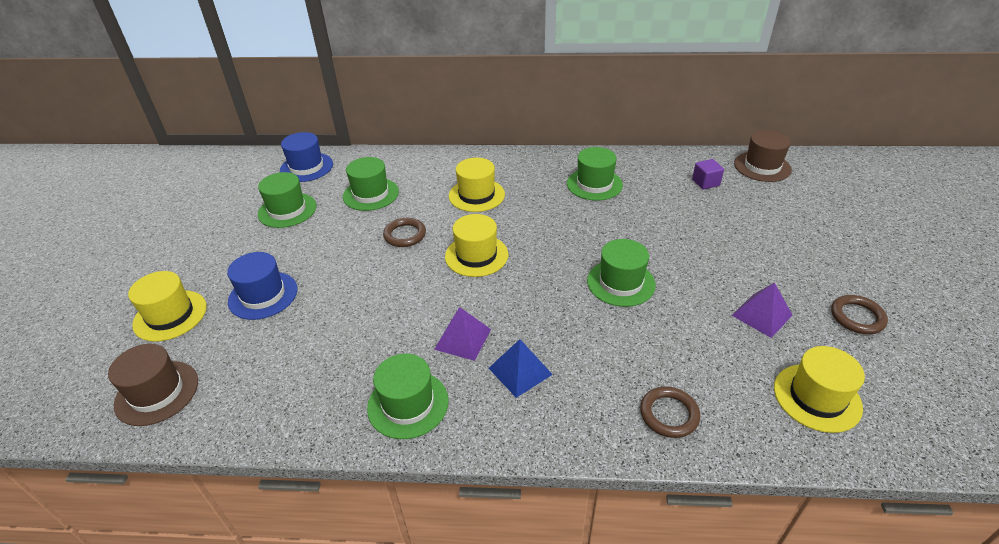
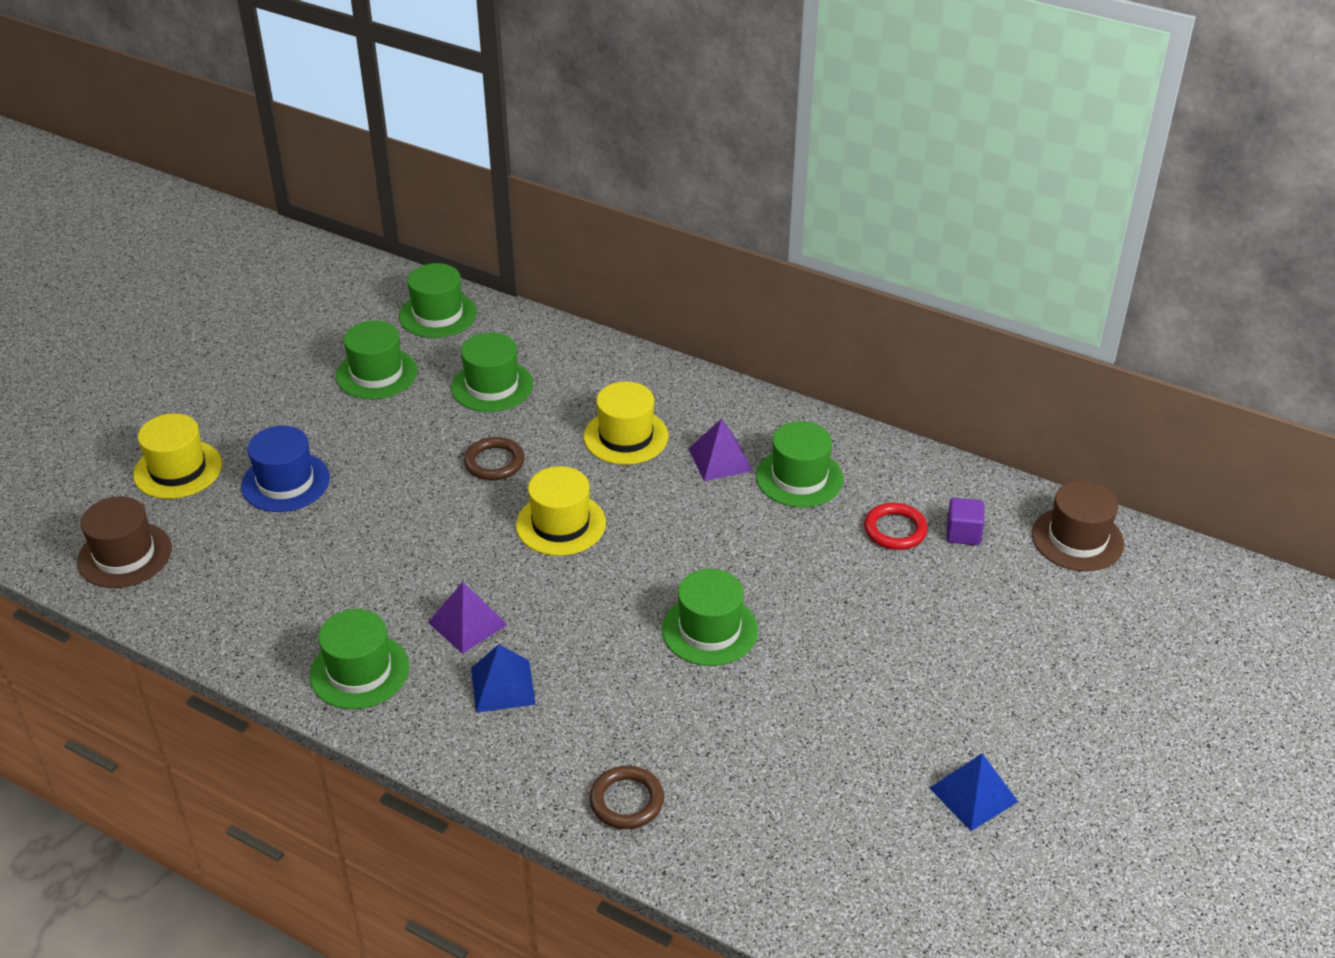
camera: 25 degrees right, 0 degrees up
blue hat [280,132,333,182] -> green hat [399,263,477,338]
purple pyramid [732,282,793,338] -> purple pyramid moved to [689,418,753,481]
yellow hat [774,346,865,433] -> none
brown ring [831,295,888,334] -> blue pyramid [929,753,1018,831]
none -> red ring [864,503,928,550]

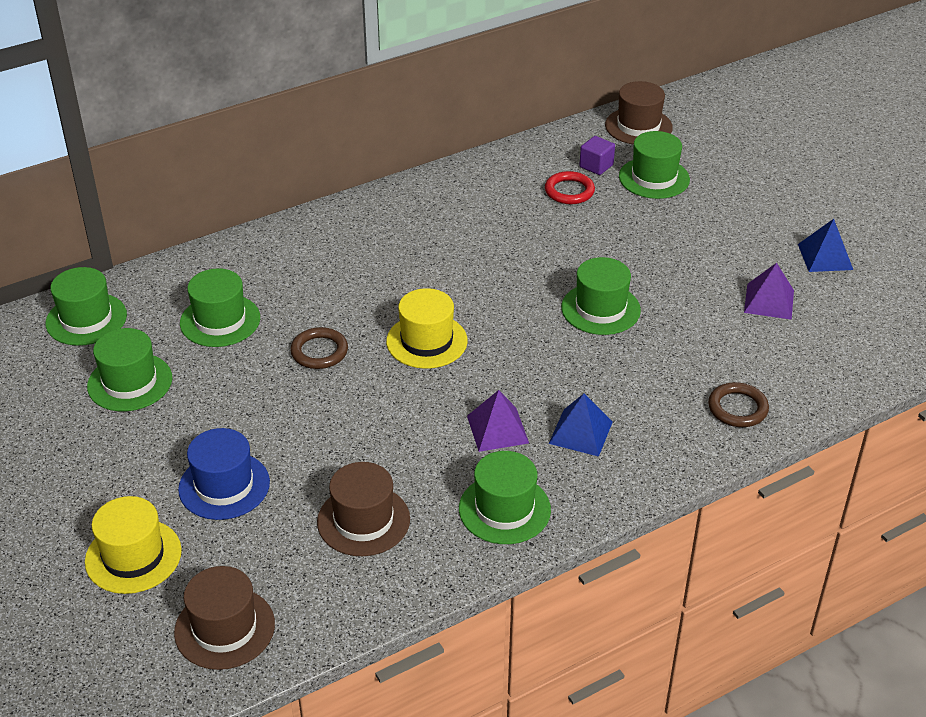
camera: 60 degrees left, 0 degrees up
yellow hat [584,382,668,465] -> none
purple pyramid [689,418,753,481] -> purple pyramid moved to [744,263,794,320]
green hat [756,421,844,507] -> green hat moved to [619,131,690,199]
none -> brown hat [317,462,410,556]

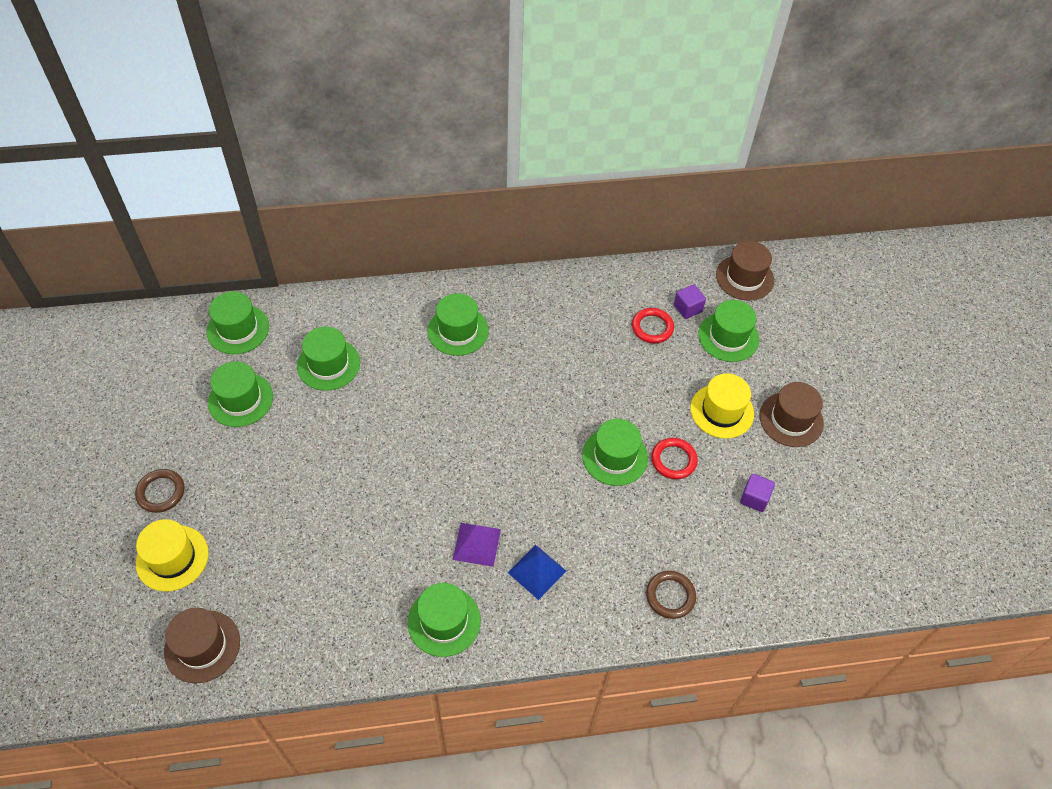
camera: 20 degrees right, 15 degrees up
blue hat [178,428,270,520] -> none
brown ring [290,327,348,369] -> brown ring moved to [135,469,185,513]
brown hat [317,462,410,556] -> brown hat moved to [759,382,824,447]
yellow hat [386,288,468,369] -> yellow hat moved to [690,373,754,439]
purple pyramid [744,263,794,320] -> purple cube [740,474,775,512]
blue pyramid [798,219,853,272] -> none
none -> green hat [427,293,489,356]
none -> red ring [651,438,698,479]

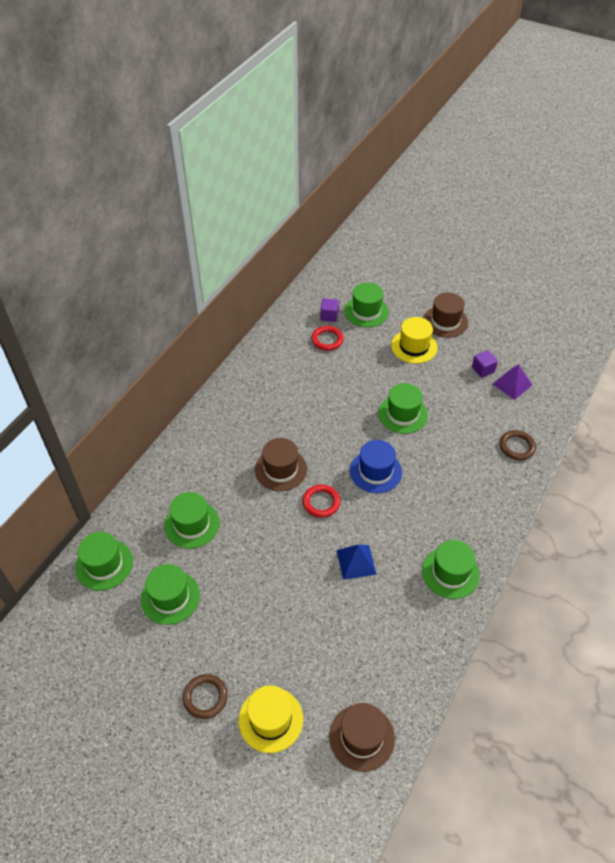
camera: 50 degrees left, 5 degrees down
green hat [427,293,489,356] -> none
purple pyramid [453,523,501,567] -> purple pyramid moved to [493,364,532,400]
blue pyramid [508,545,566,600] -> blue pyramid moved to [337,544,377,580]
red ring [651,438,698,479] -> red ring moved to [303,485,340,518]
brown hat [716,241,774,301] -> brown hat moved to [255,438,307,491]
none -> blue hat [350,440,402,493]

